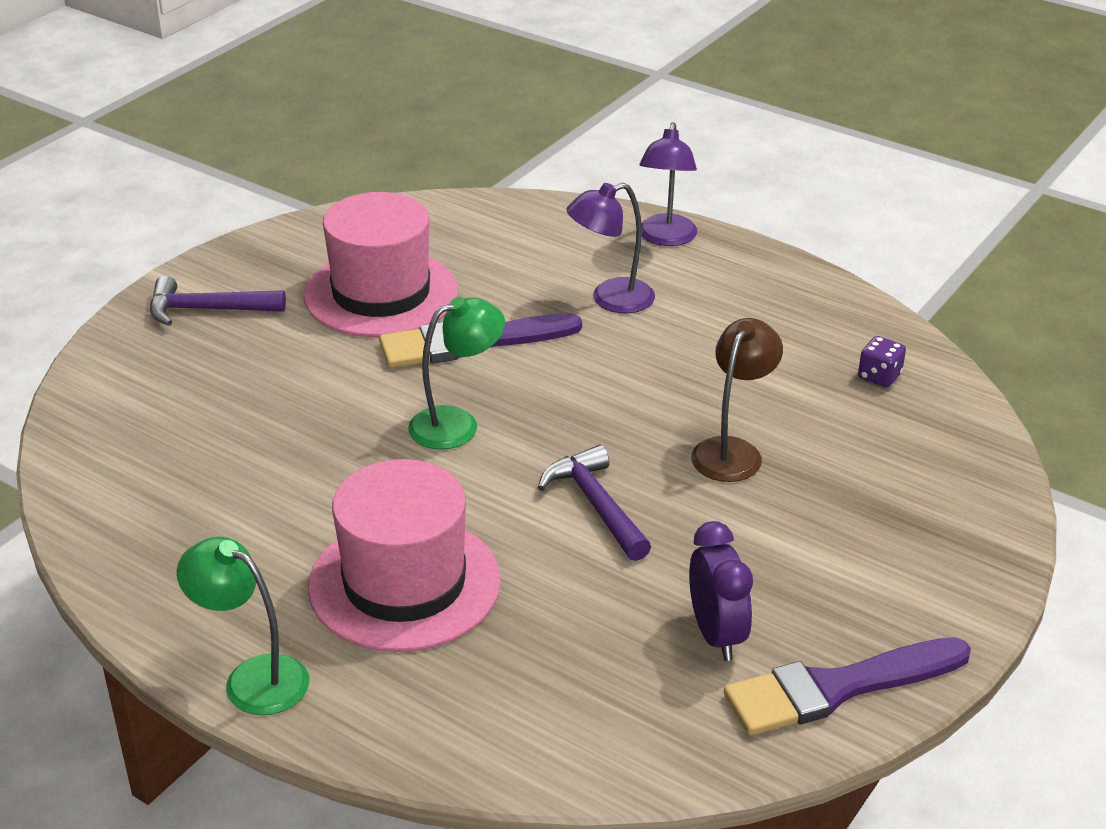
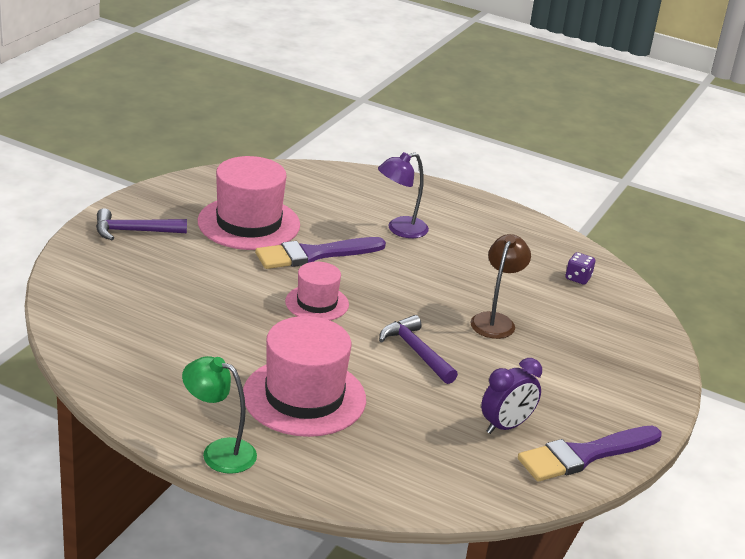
camera: 10 degrees left, 5 degrees down
green lamp [408,297,505,450] -> pink hat [285,262,349,320]
purple lamp [640,122,697,246] -> none
purple clock [689,521,753,661] -> purple clock turned 75 degrees clockwise [481,358,542,434]

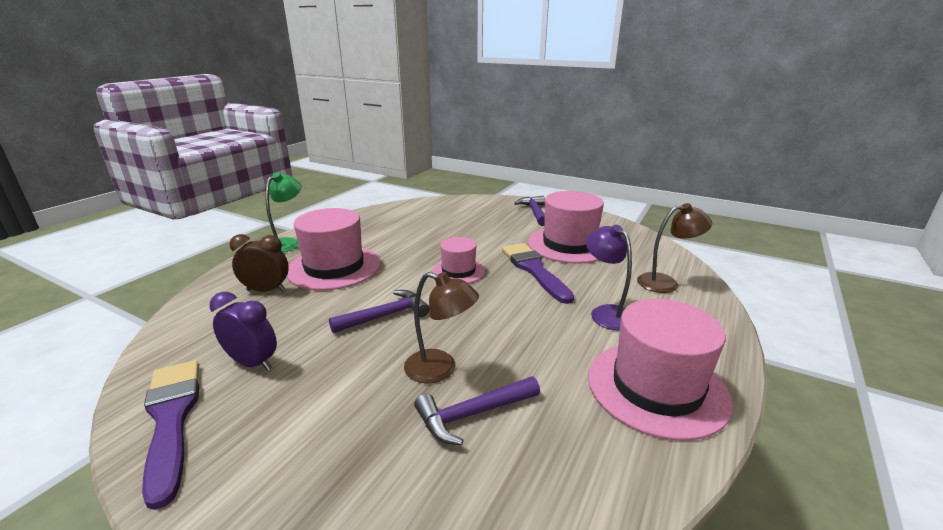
camera: 95 degrees right, 5 degrees down
purple clock [481,358,542,434] -> purple clock turned 150 degrees clockwise [210,292,277,371]
purple dice [566,252,595,285] -> none
none -> brown clock [230,234,289,292]
none -> purple hammer [414,376,540,446]
none -> pink hat [588,299,733,441]
none -> brown lamp [637,203,712,293]

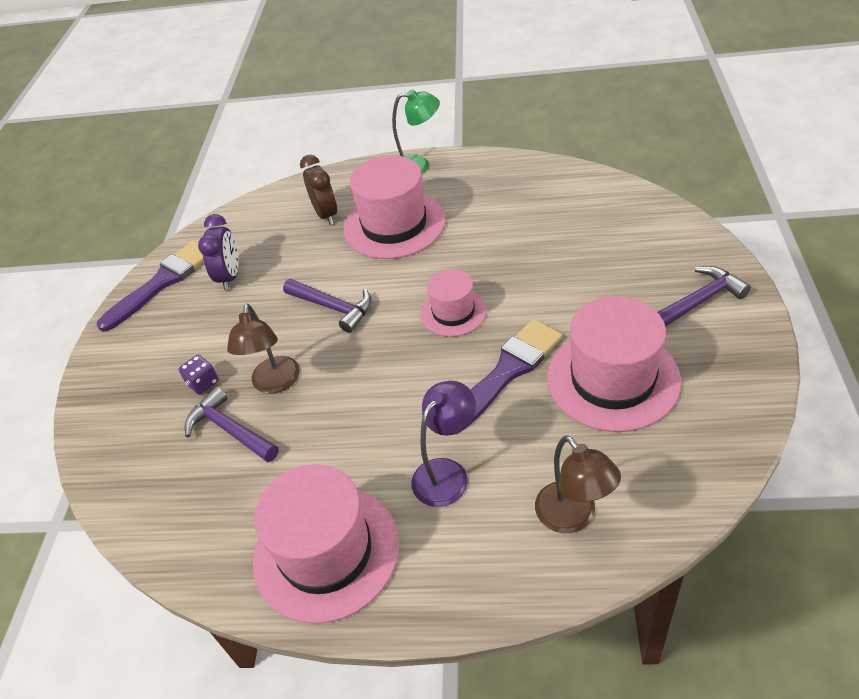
camera: 70 degrees right, 20 degrees up
none -> purple dice [179,355,219,395]

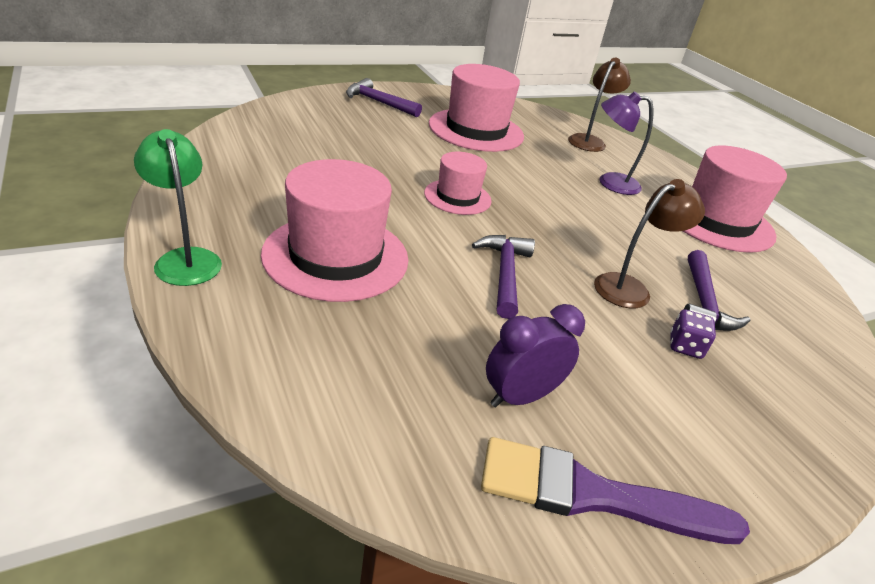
camera: 130 degrees left, 10 degrees down
brown clock [300,155,337,225] -> none
purple brush [457,319,562,434] -> none

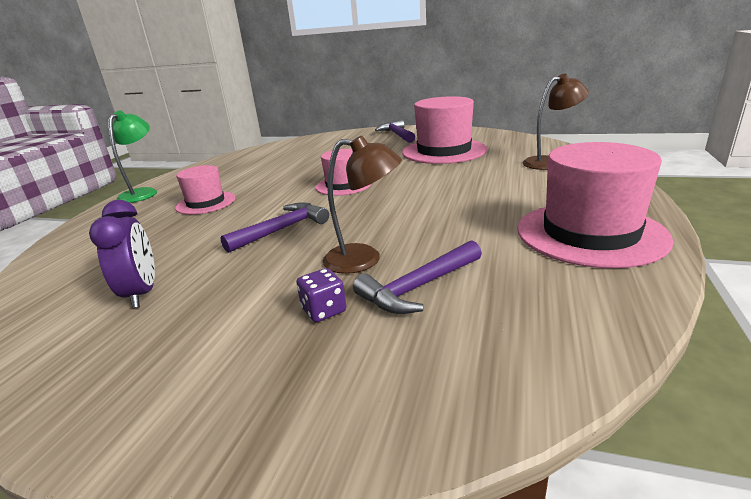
camera: 50 degrees right, 10 degrees down
pink hat [261,159,408,302] -> pink hat [175,165,236,215], size x0.57
purple brush [481,437,750,544] -> none
purple clock [486,304,585,408] -> purple clock turned 60 degrees clockwise [89,200,155,308]
purple lamp [599,91,653,195] -> none

